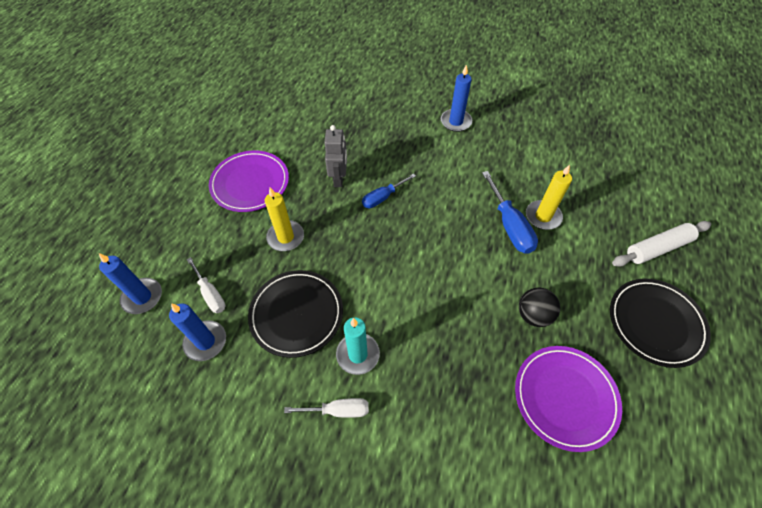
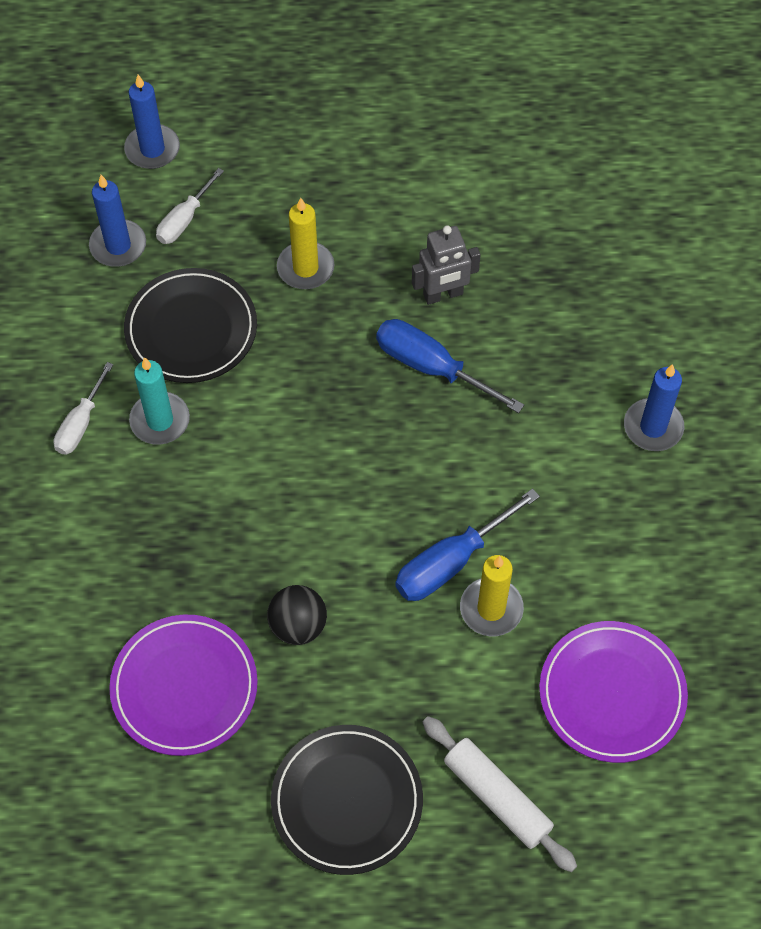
camera: 70 degrees right, 5 degrees up
purple plate [209,151,289,212] -> purple plate moved to [539,621,688,763]
white screwdriver [284,398,369,418] -> white screwdriver turned 45 degrees clockwise [54,362,113,455]
blue screwdriver [362,173,416,208] -> blue screwdriver [376,319,524,413], size x1.54

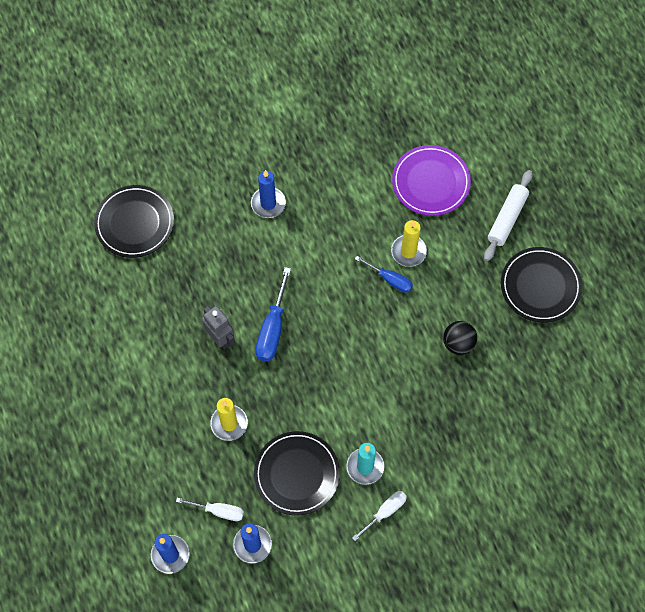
camera: 110 degrees left, 5 degrees up
white screwdriver [54,362,113,455] -> white screwdriver turned 45 degrees counterclockwise [352,491,407,541]
purple plate [109,615,258,756] -> none
blue screwdriver [395,488,540,601] -> blue screwdriver [355,256,413,293], size x0.65
none -> black plate [94,185,174,258]

